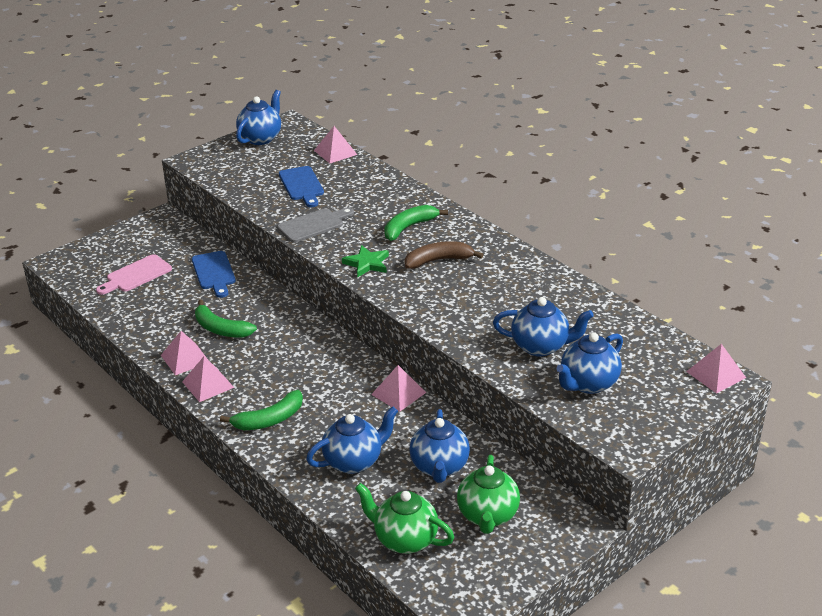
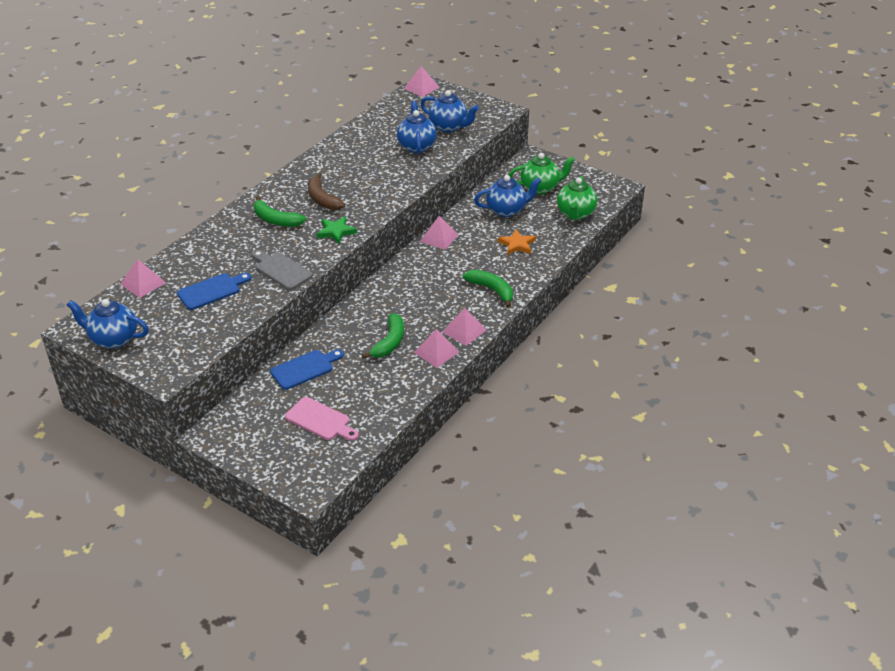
camera: 105 degrees left, 5 degrees up
blue teapot [306,406,398,474] -> orange star [498,229,536,255]

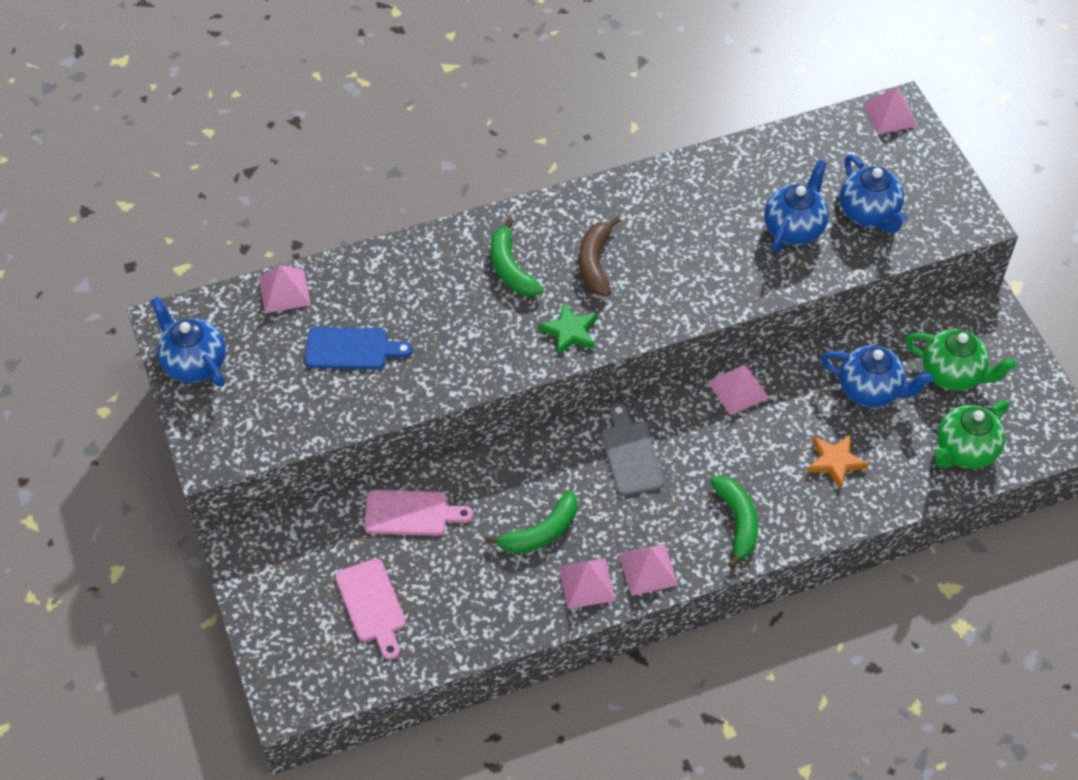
camera: 35 degrees right, 15 degrees up
grey cutting board [252,250,313,290] -> grey cutting board moved to [602,403,664,496]
blue cutting board [270,349,344,390] -> pink cutting board [364,490,473,536]

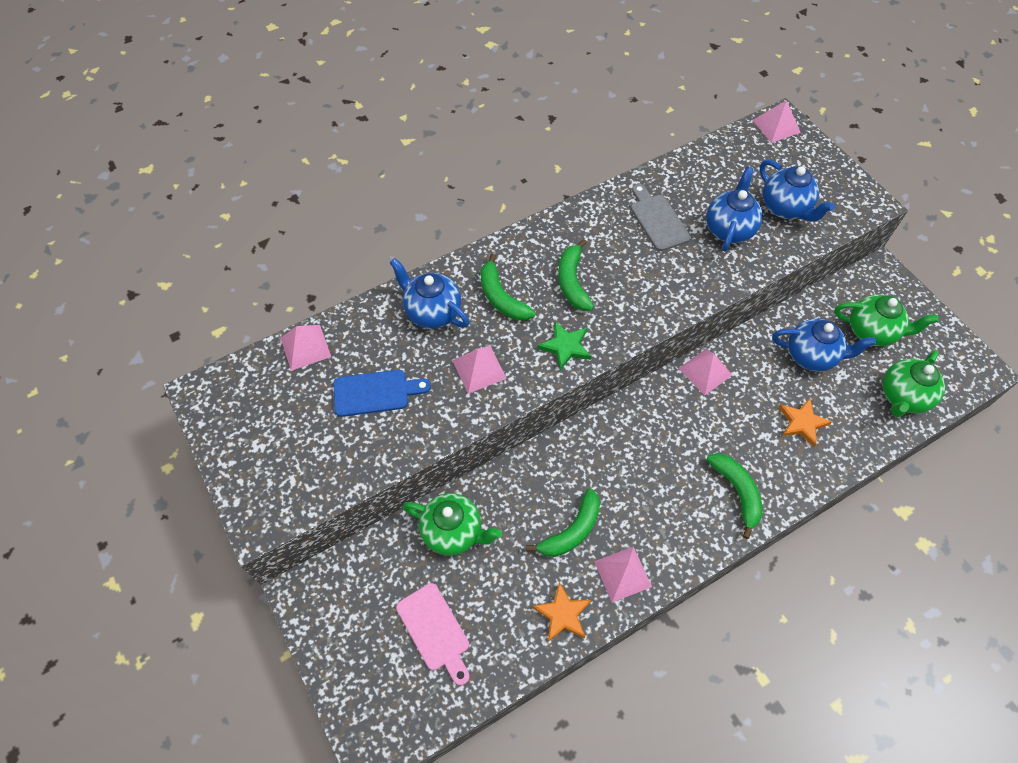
camera: 10 degrees left, 5 degrees up
blue teapot [150,296,226,387] -> blue teapot moved to [390,258,469,329]
pink cutting board [364,490,473,536] -> green teapot [403,493,502,555]
brown banana [579,216,621,296] -> green banana [558,239,594,311]
grey cutting board [602,403,664,496] -> grey cutting board moved to [631,184,691,251]
pink pyramid [618,544,678,596] -> pink pyramid moved to [452,346,507,394]
none -> orange star [532,582,591,642]

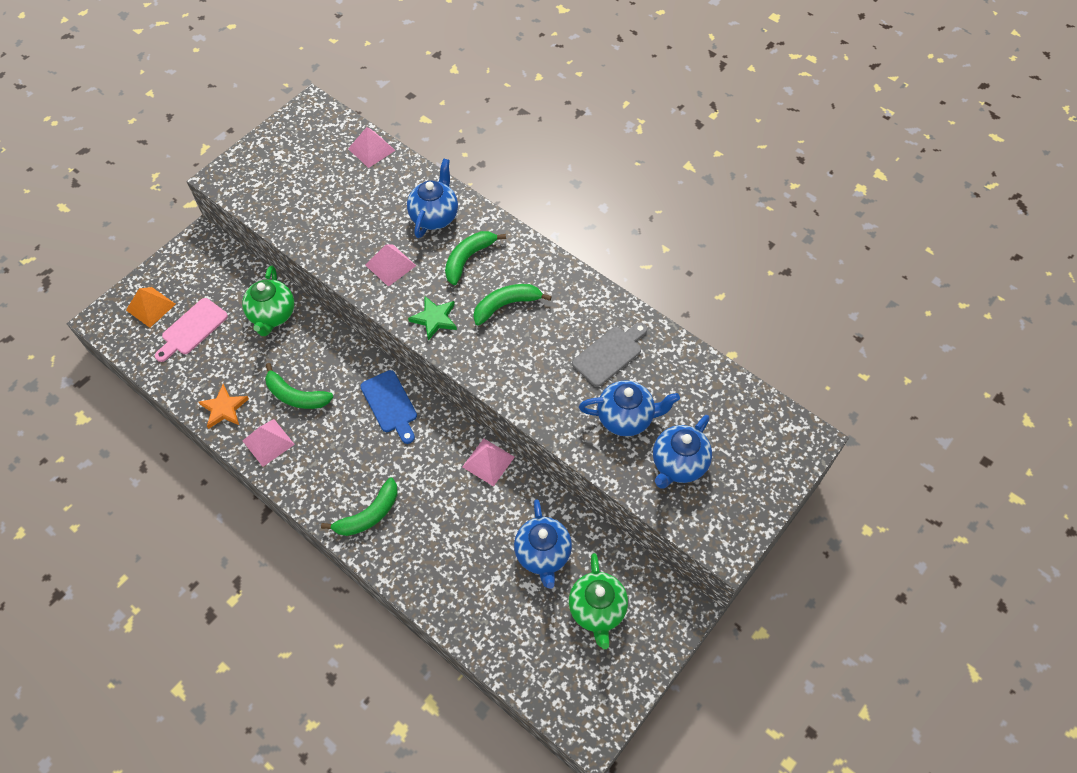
camera: 70 degrees right, 0 degrees up
blue cutting board [333,370,431,417] -> blue cutting board moved to [360,370,417,444]
pink pyramid [753,100,801,143] -> none
orange star [778,398,832,447] -> none
green teapot [882,350,945,417] -> none
none -> orange pyramid [126,287,176,328]

